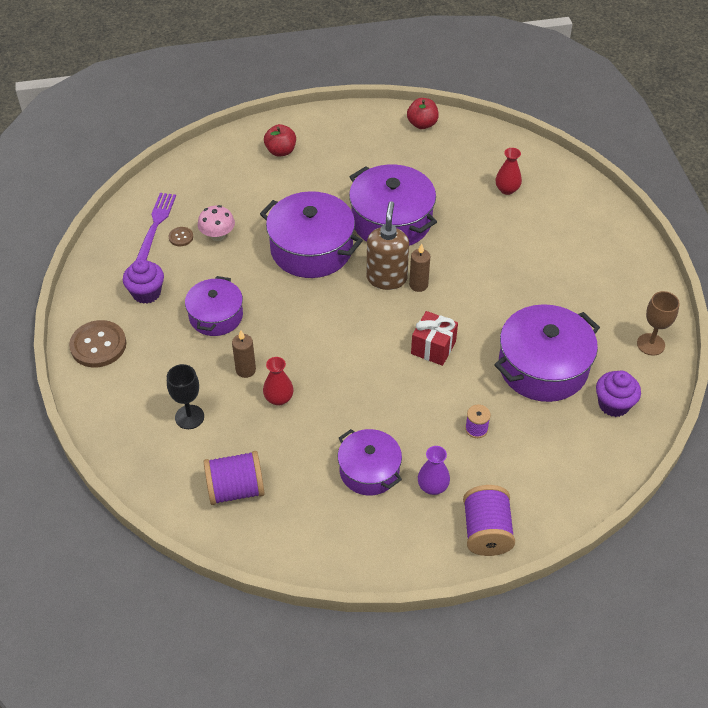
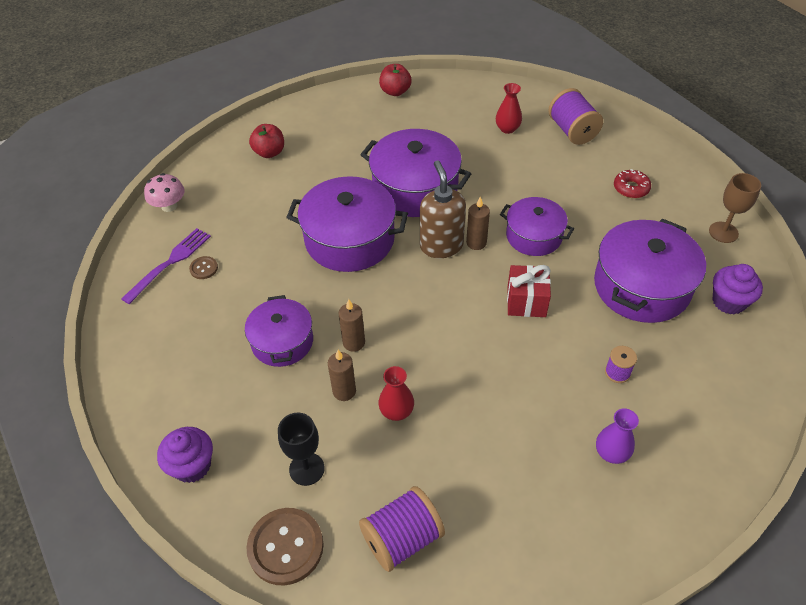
camera: 20 degrees left, 0 degrees up
brown button [69,320,126,368] -> brown button moved to [247,508,324,586]
purple cupcake [123,259,164,304] -> purple cupcake moved to [157,427,213,483]
purple fork [136,193,176,260] -> purple fork turned 45 degrees clockwise [121,228,211,304]
pink mushroom [198,205,235,241] -> pink mushroom moved to [144,173,185,212]
purple pot [338,429,402,495] -> purple pot moved to [500,197,574,256]
purple spool [463,485,515,556] -> purple spool moved to [548,88,603,145]
none -> brown candle [339,299,365,352]
none -> red donut [614,169,651,198]

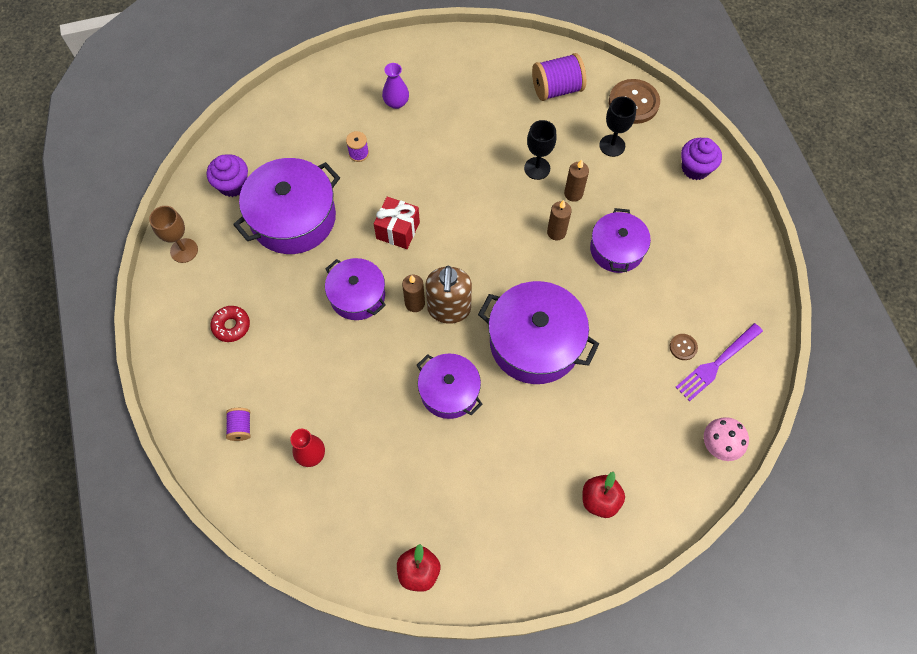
camera: 165 degrees left, 15 degrees up
purple pot [360,129,471,217] -> purple pot [417,353,482,419], size x0.62
red vase [378,366,414,421] -> black goblet [524,120,556,180]
purple spool [548,88,603,145] -> purple spool [226,408,251,441], size x0.53

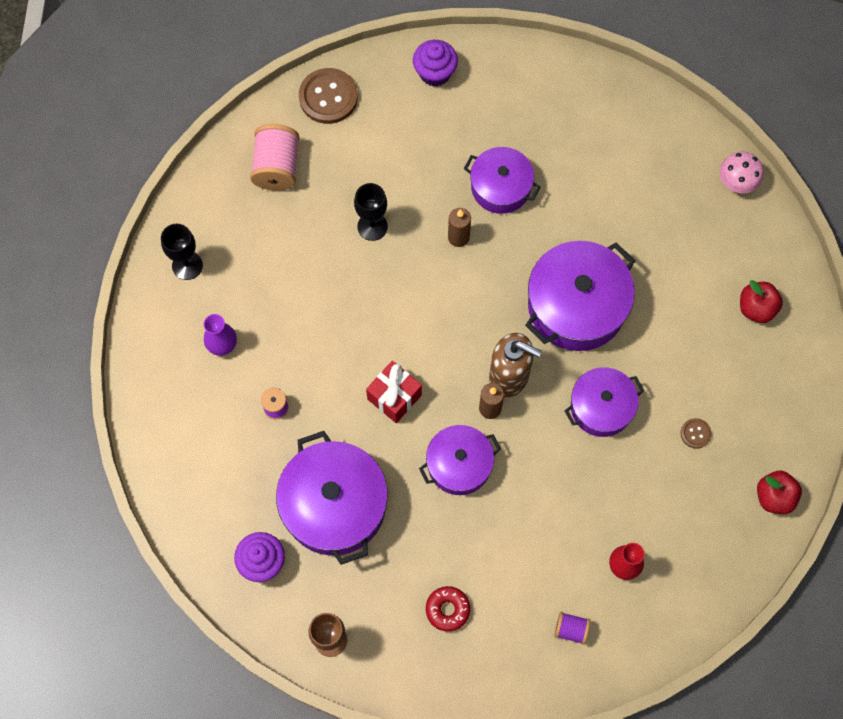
camera: 70 degrees left, 5 degrees up
purple spool [532,53,586,101] -> pink spool [250,124,300,191]
brown candle [564,159,589,202] -> none
black goblet [599,97,637,157] -> black goblet moved to [161,223,203,280]
brown button [670,334,698,360] -> brown button moved to [681,418,712,449]
purple fork [675,323,763,402] -> none

